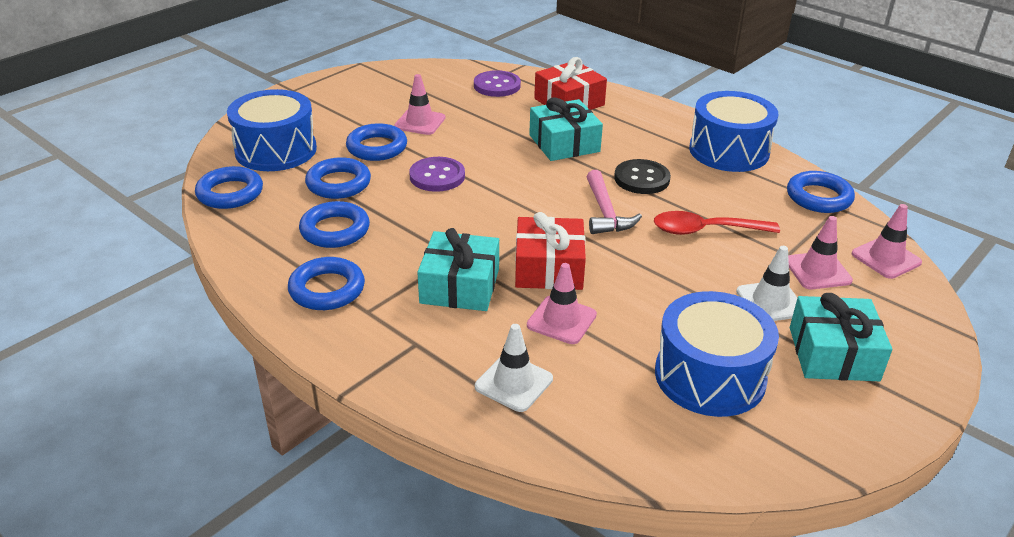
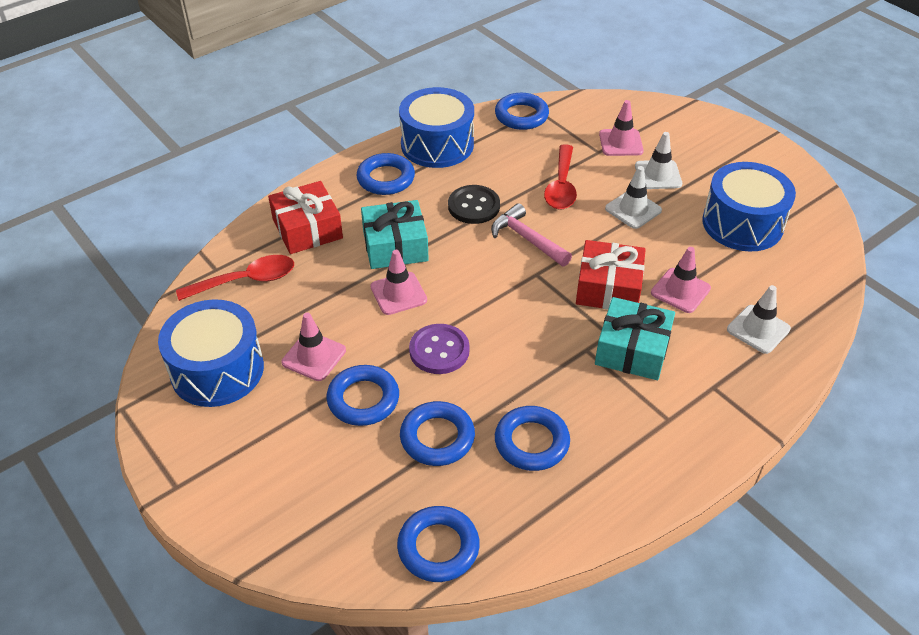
camera: 80 degrees left, 10 degrees up
blue drum [227,89,317,171] -> blue drum moved to [158,299,264,407]
blue ring [288,257,365,310] -> blue ring moved to [357,153,415,195]
purple button [474,70,521,97] -> red spoon [176,255,294,301]
pink hammer [587,170,642,234] -> pink hammer turned 135 degrees counterclockwise [491,203,572,267]
turquoise gift [790,293,892,381] -> none
pink traffic cone [851,204,922,279] -> pink traffic cone moved to [370,250,427,315]
none -> white traffic cone [605,166,662,229]

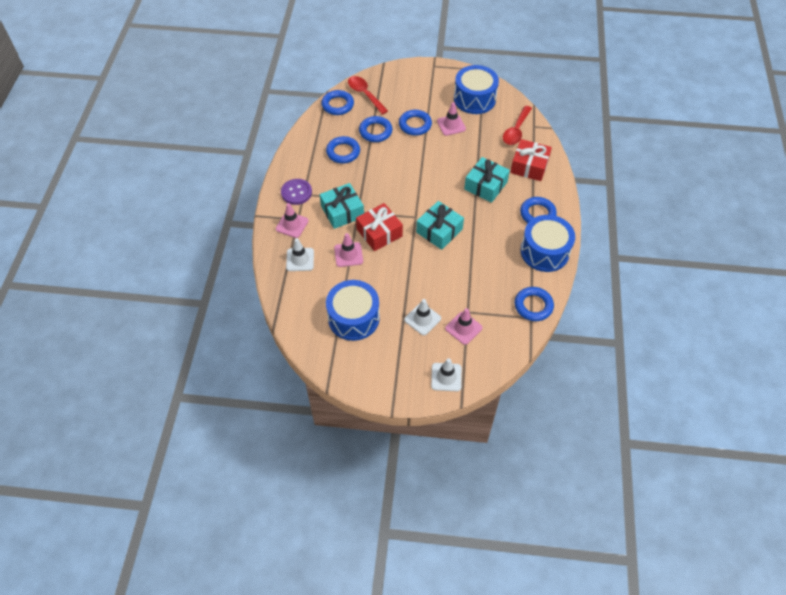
camera: 135 degrees right, 10 degrees up
pink traffic cone [370,250,427,315] -> pink traffic cone moved to [276,203,308,238]
purple button [409,324,470,374] -> purple button moved to [281,179,312,205]
black button [448,185,500,224] -> none
pink hammer [491,203,572,267] -> turquoise gift [416,201,464,250]
red spoon [544,144,577,209] -> red spoon moved to [348,76,388,115]
white traffic cone [605,166,662,229] -> white traffic cone moved to [431,358,462,391]

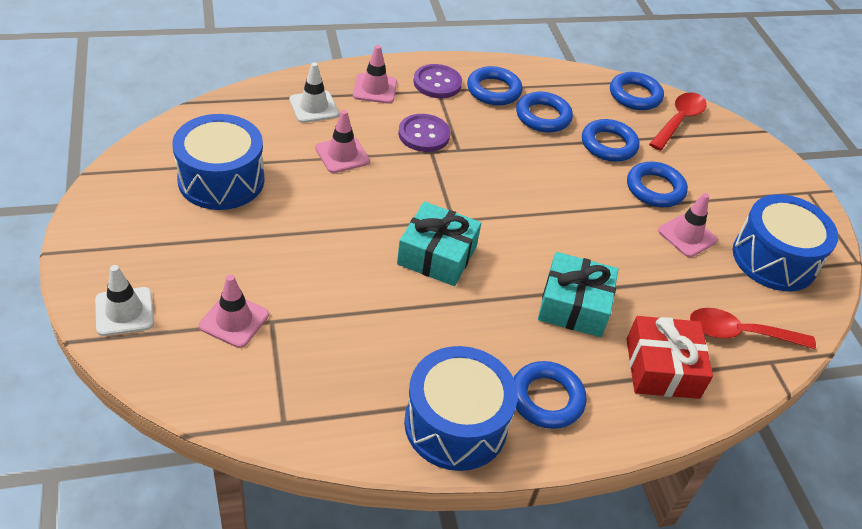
camera: 65 degrees right, 10 degrees down
turquoise gift [320,183,364,229] -> purple button [398,114,450,152]
red gift [356,203,403,251] -> none
white traffic cone [404,299,441,335] -> none
blue ring [515,287,554,321] -> blue ring moved to [467,66,523,106]

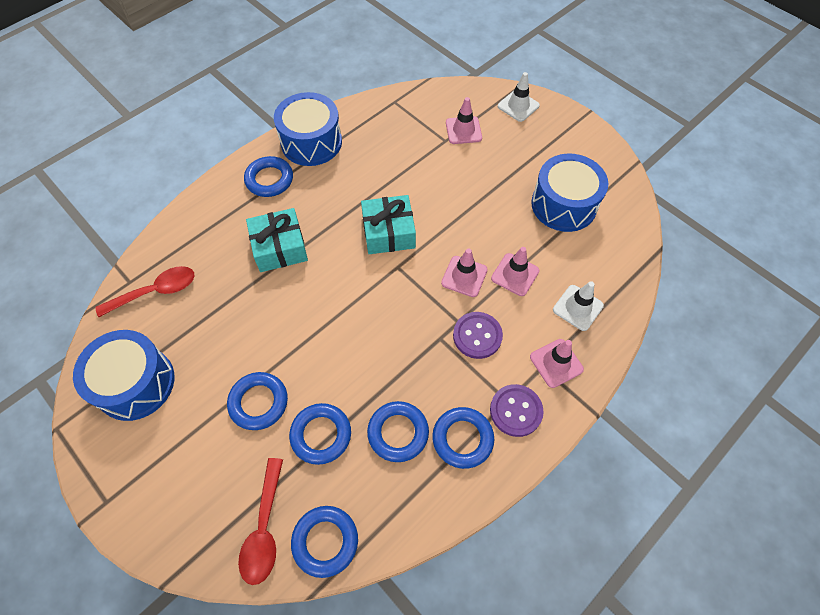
camera: 155 degrees right, 15 degrees up
red gift [626,316,713,399] -> none
pink traffic cone [658,193,718,257] -> pink traffic cone moved to [441,249,488,297]

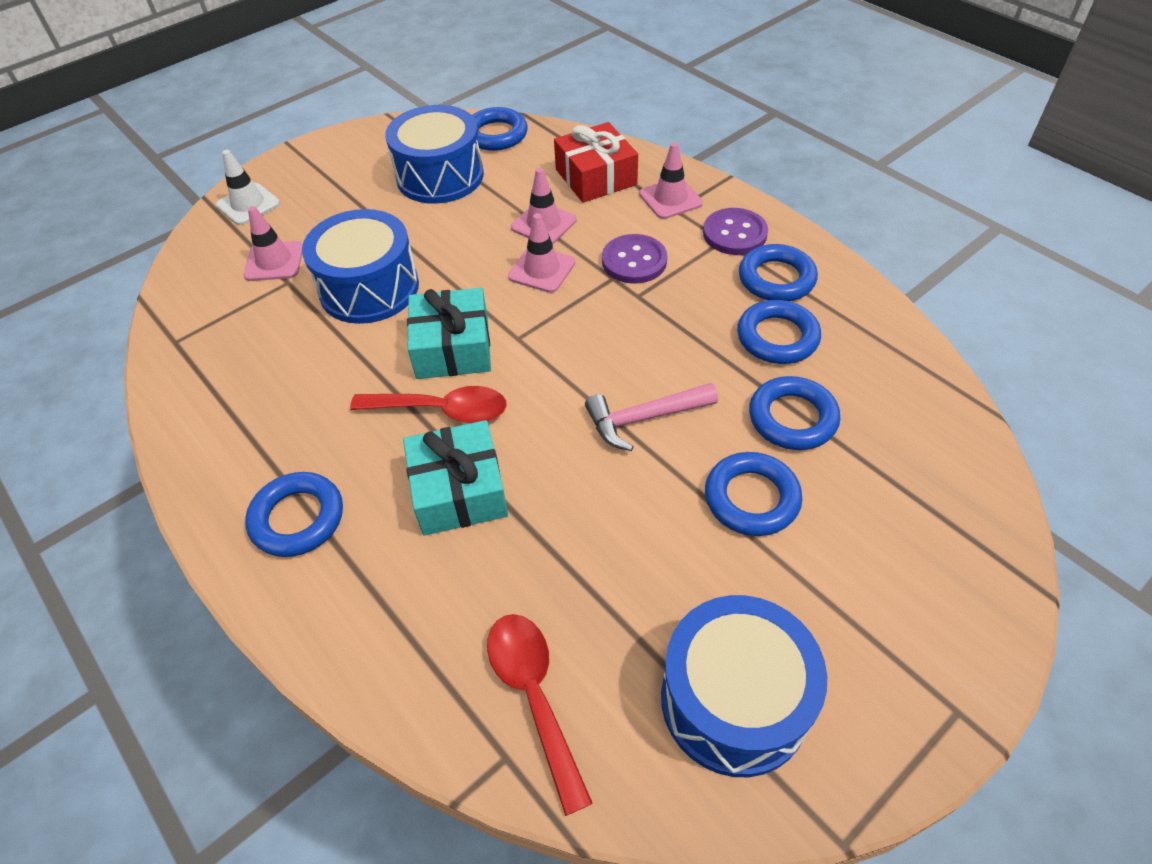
camera: 85 degrees left, 10 degrees down
red spoon [238,458,283,585] -> red spoon moved to [350,386,507,423]
blue drum [274,92,342,166] -> blue drum moved to [302,209,419,324]
blue ring [291,506,358,578] -> blue ring moved to [472,107,528,151]
white traffic cone [553,281,604,331] -> red gift [554,122,638,203]
none -> pink hammer [585,383,718,451]

